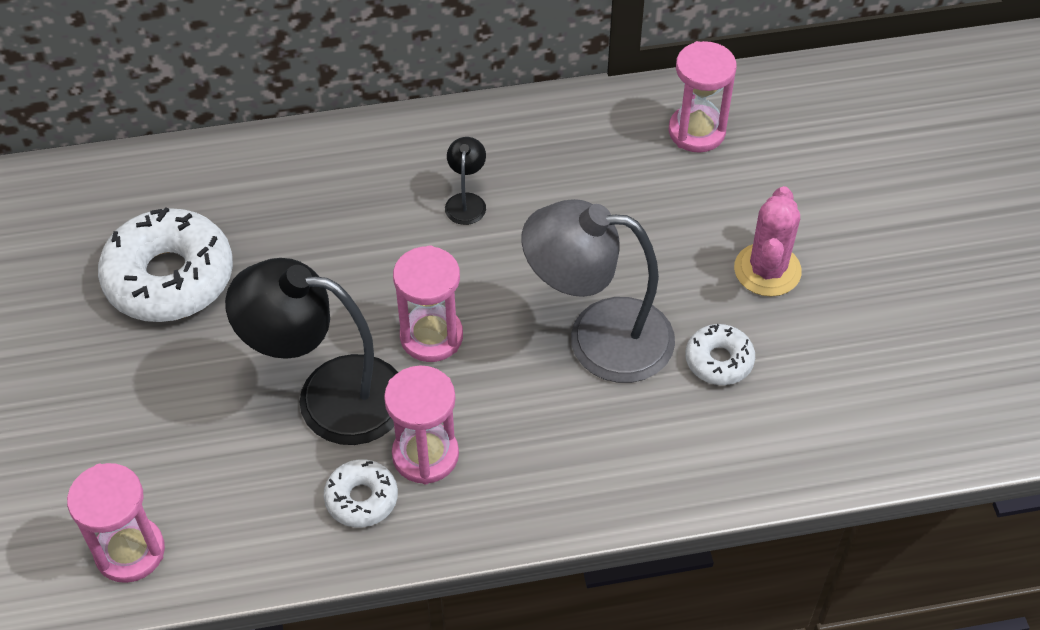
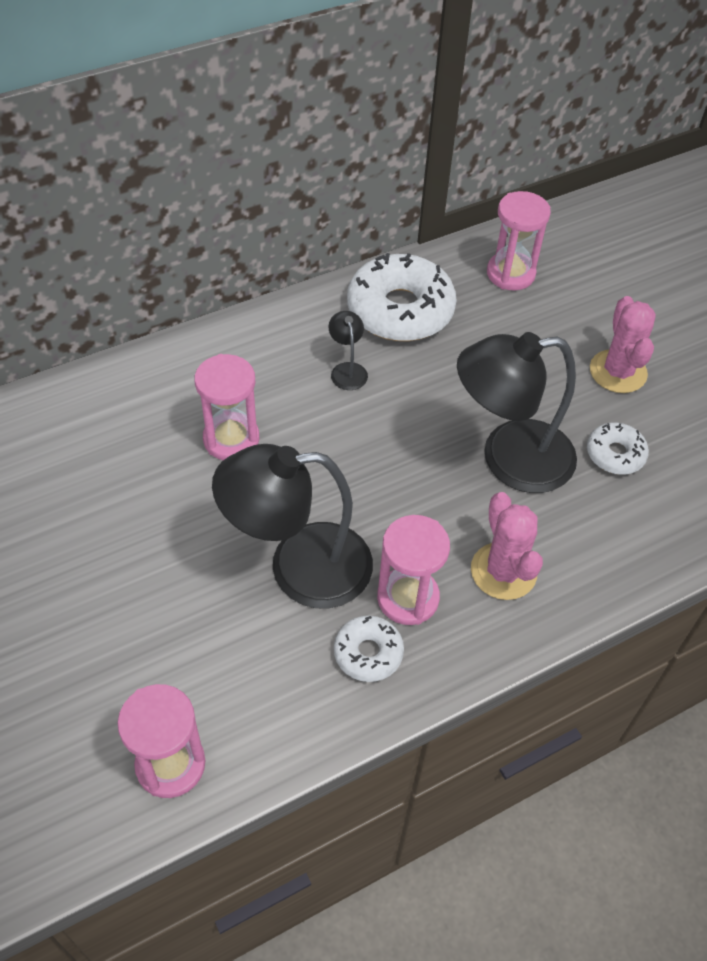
camera: 20 degrees left, 0 degrees up
white donut [98,207,233,322] -> white donut moved to [347,253,457,341]
pink hourglass [393,245,463,362] -> pink hourglass moved to [194,354,259,460]
grey lamp [521,199,675,383] -> black lamp [457,332,577,493]
none -> pink cactus [471,492,543,600]

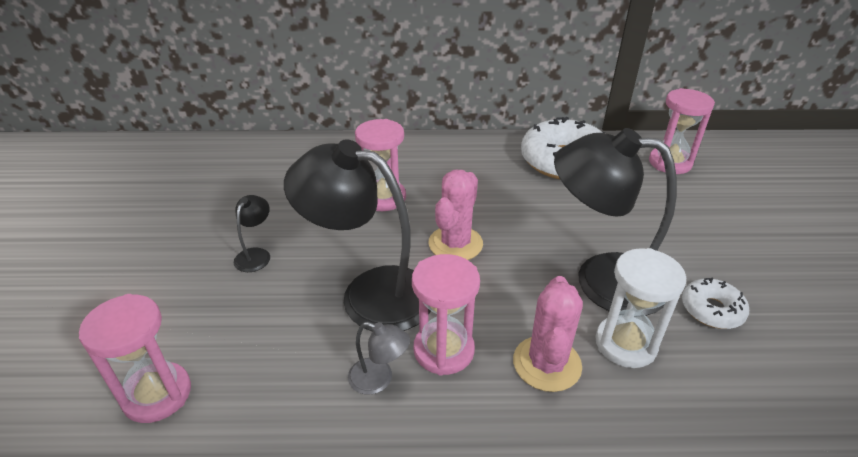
camera: 30 degrees right, 15 degrees down
black lamp [328,311,368,390] -> black lamp moved to [234,195,270,272]
white donut [334,616,404,682] -> grey lamp [348,322,410,395]
pink cactus [590,296,656,393] -> pink cactus moved to [429,170,483,260]
none -> white hourglass [595,248,686,368]

